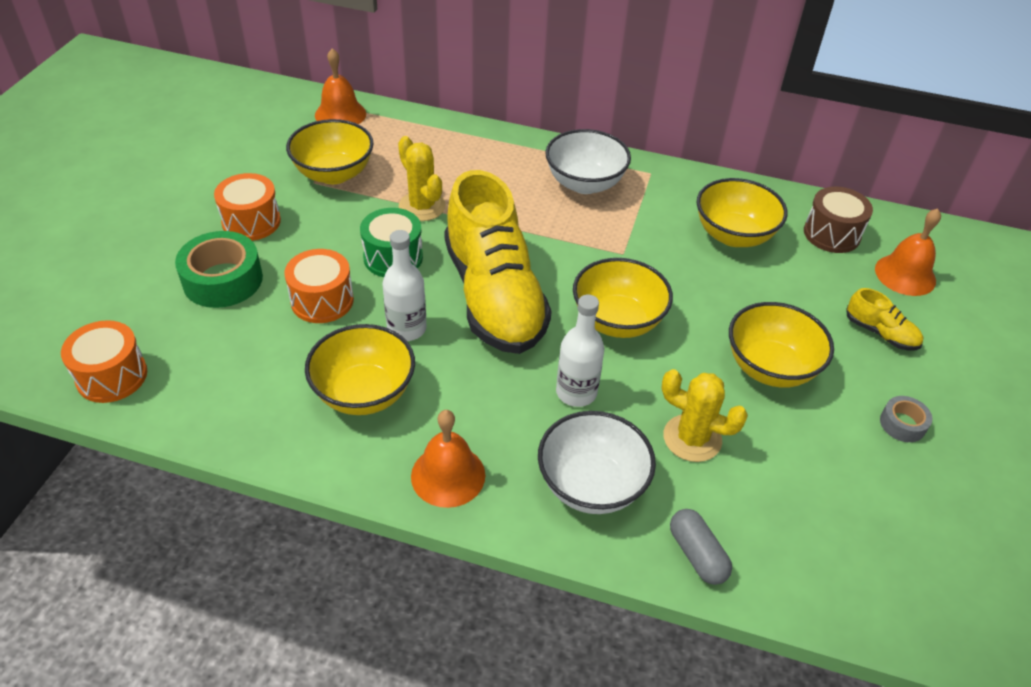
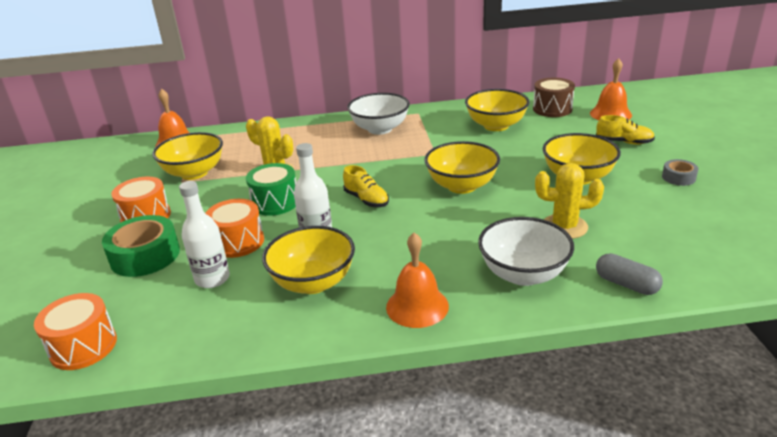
camera: 20 degrees left, 15 degrees down
yellow shoe [444,170,552,354] -> yellow shoe [343,165,389,207], size x0.40
white bottle [556,294,604,407] -> white bottle moved to [179,181,230,288]

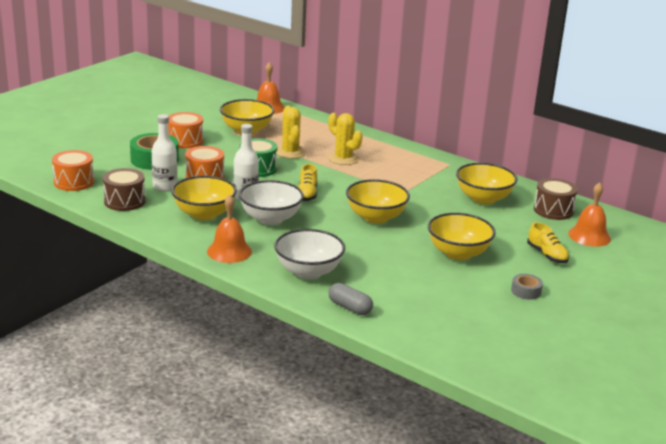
camera: 40 degrees right, 5 degrees down
white bowl [347,93,410,135] -> white bowl moved to [239,180,304,225]
yellow cactus [535,163,604,239] -> yellow cactus moved to [328,113,363,165]
grey capsule [596,253,663,295] -> grey capsule turned 45 degrees counterclockwise [328,283,373,315]
none -> brown drum [103,168,145,211]

